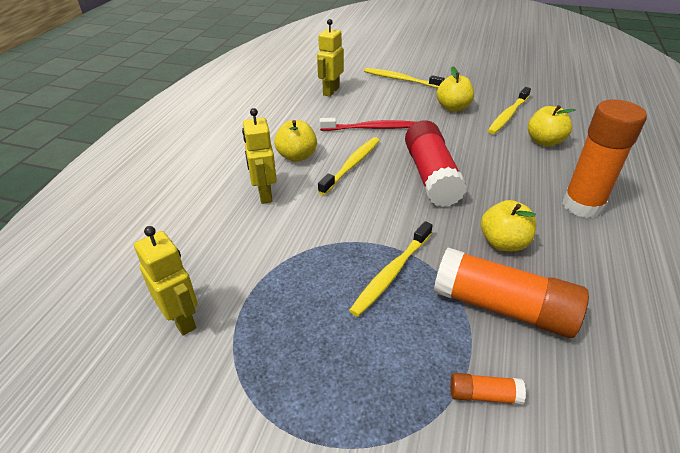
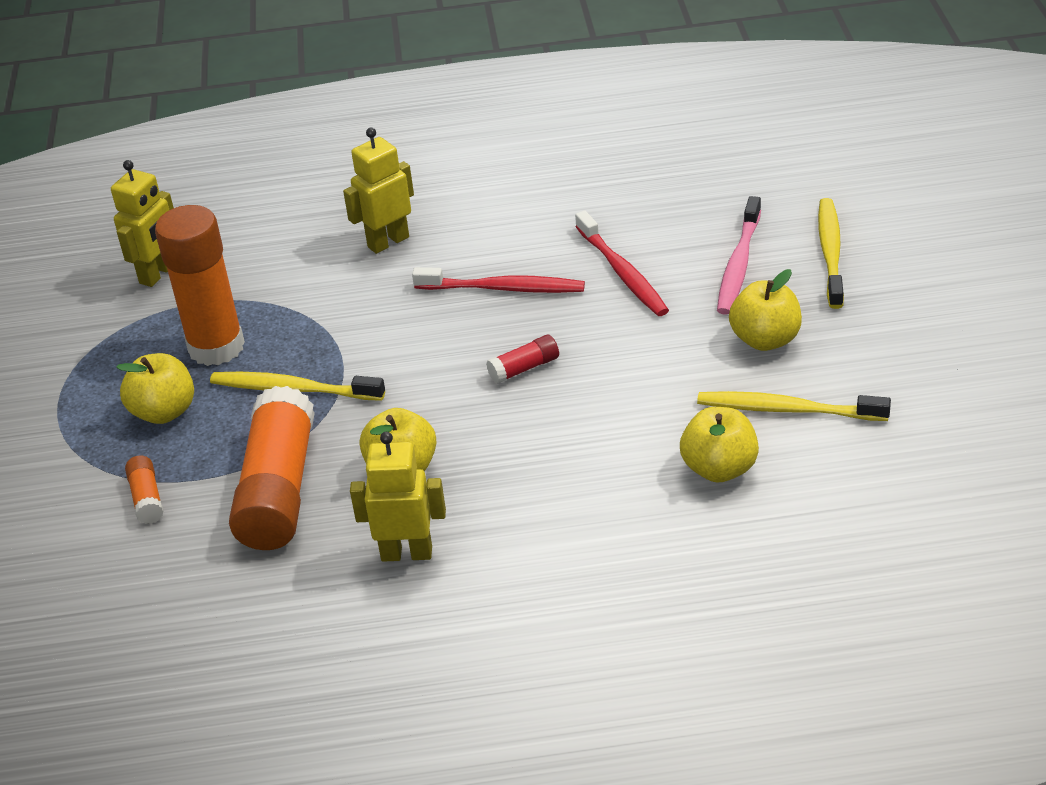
camera: 70 degrees right, 0 degrees up
yellow apple [274,120,317,162] -> yellow apple moved to [116,353,194,424]
yellow robot [317,19,344,97] -> yellow robot moved to [350,432,446,562]
yellow toothbrush [318,137,380,195] -> red toothbrush [412,267,585,293]
red glue stick [405,120,467,207] -> red glue stick [486,335,559,384], size x0.43
orange glue stick [562,99,647,218] -> orange glue stick moved to [155,205,245,366]
none -> pink toothbrush [717,196,761,315]

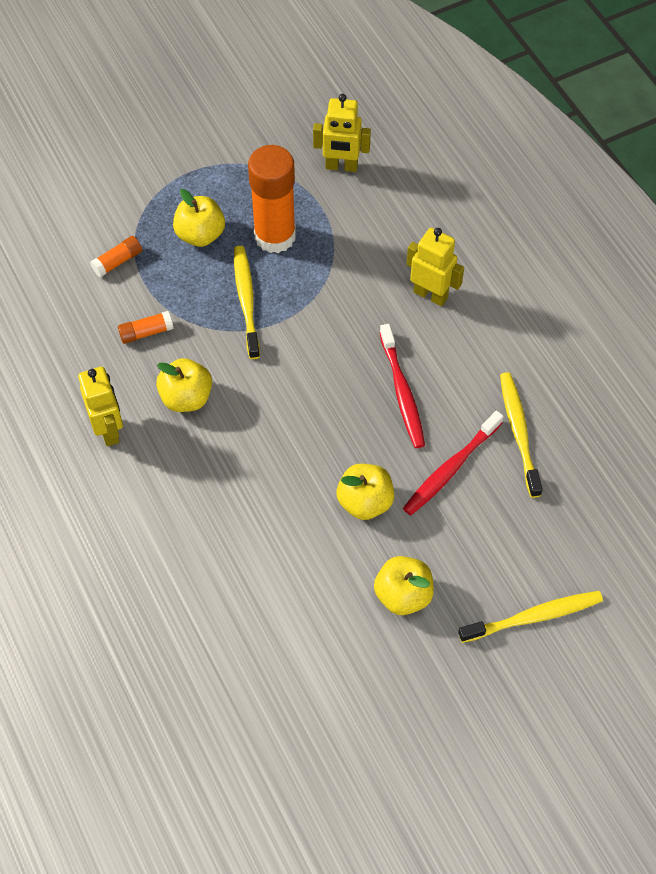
camera: 65 degrees right, 20 degrees up
orange glue stick [229,386,315,550] -> orange glue stick [118,311,174,344], size x0.43
red glue stick [486,335,559,384] -> none
yellow apple [680,407,759,482] -> yellow apple moved to [337,464,394,520]
yellow toothbrush [697,391,891,421] -> yellow toothbrush moved to [500,372,543,498]
pink toothbrush [717,196,761,315] -> none

